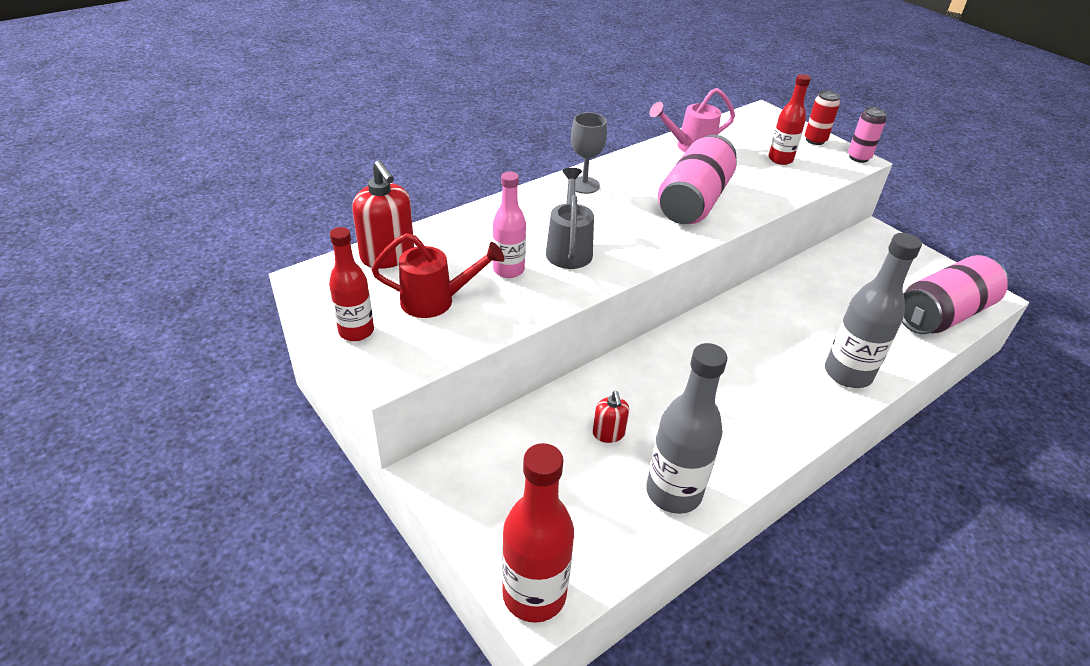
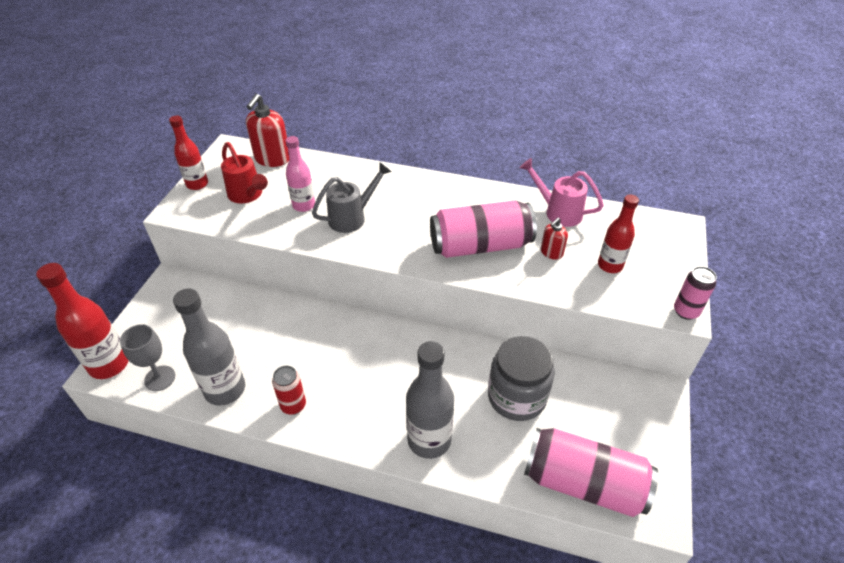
camera: 55 degrees right, 5 degrees up
grey goblet [571,112,607,194] -> grey goblet moved to [120,324,175,391]
red soap dispenser [593,391,629,443] -> red soap dispenser moved to [541,218,568,260]
red can [805,90,840,145] -> red can moved to [272,366,306,415]
none -> grey jar [488,336,555,421]

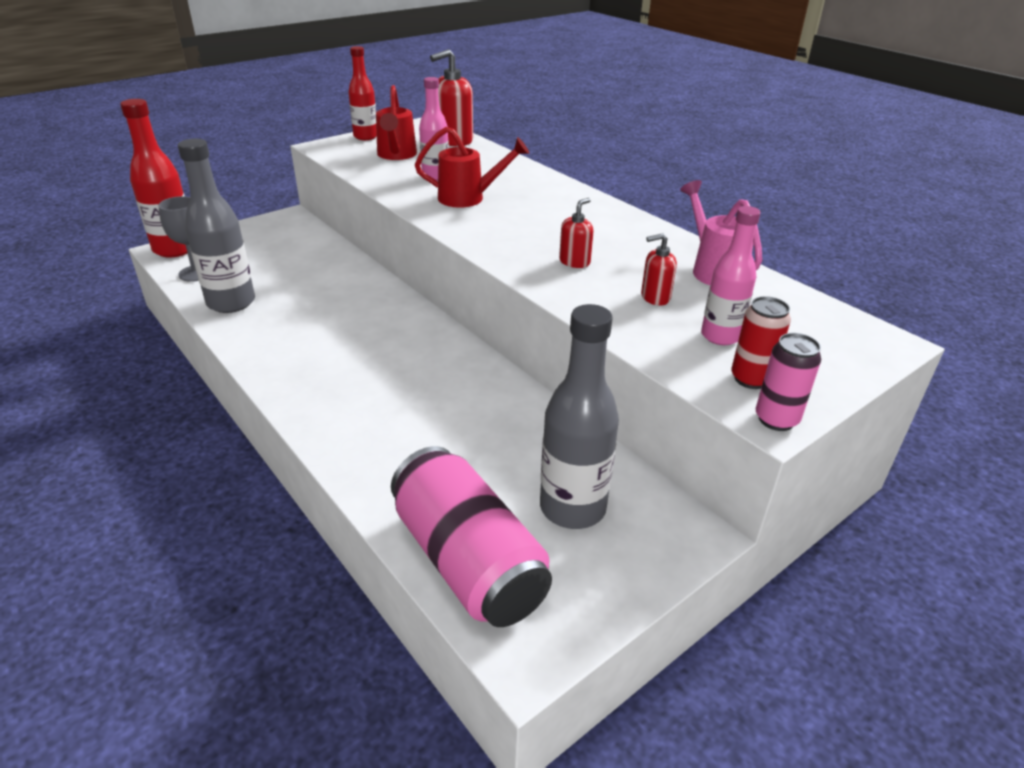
camera: 35 degrees right, 10 degrees down
red can [272,366,306,415] -> red can moved to [731,296,791,389]
grey watering can [312,162,392,233] -> red watering can [415,127,529,208]
grey bottle [406,341,454,459] -> grey bottle moved to [540,304,619,529]
pink can [430,201,537,258] -> red soap dispenser [559,198,594,268]
grey jar [488,336,555,421] -> none
red bottle [598,195,639,273] -> pink bottle [701,206,761,345]

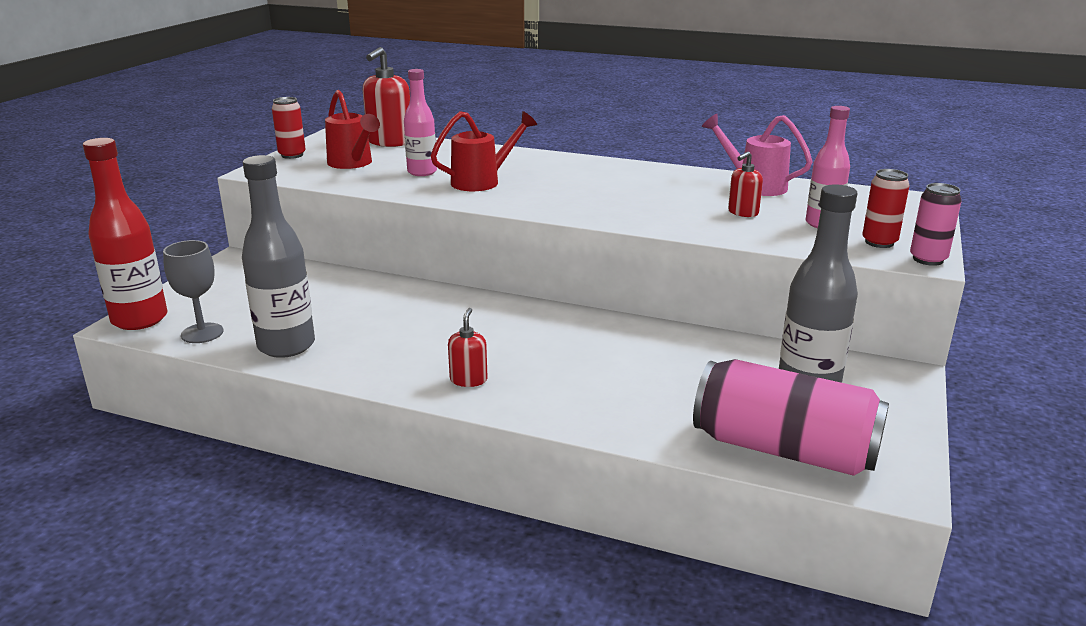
camera: 30 degrees left, 10 degrees down
red bottle [348,46,377,140] -> red can [272,97,306,159]
red soap dispenser [559,198,594,268] -> red soap dispenser moved to [448,308,487,387]

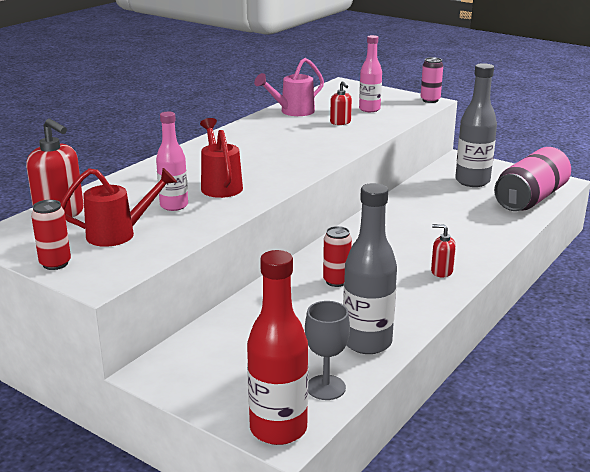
camera: 75 degrees left, 0 degrees up
red can [862,169,909,248] -> red can moved to [323,226,352,287]

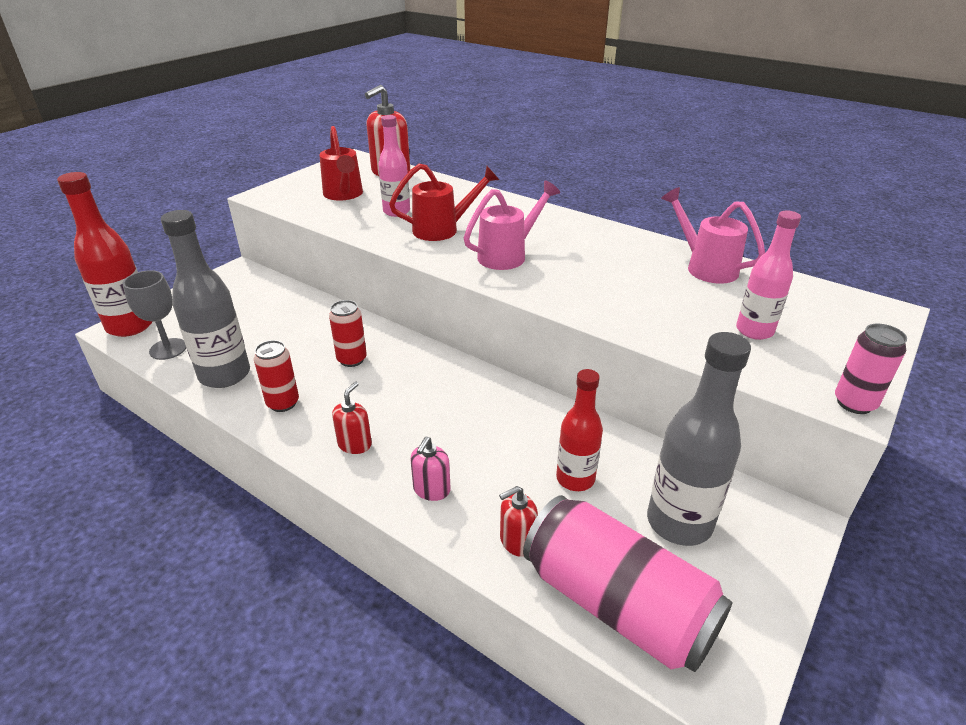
camera: 90 degrees right, 10 degrees up
red can [31,200,71,270] -> red can moved to [254,340,299,412]
red soap dispenser [330,81,352,125] -> red soap dispenser moved to [499,486,538,557]
none -> pink soap dispenser [411,437,451,501]
none -> pink watering can [464,181,560,270]
none -> red bottle [556,369,603,491]

